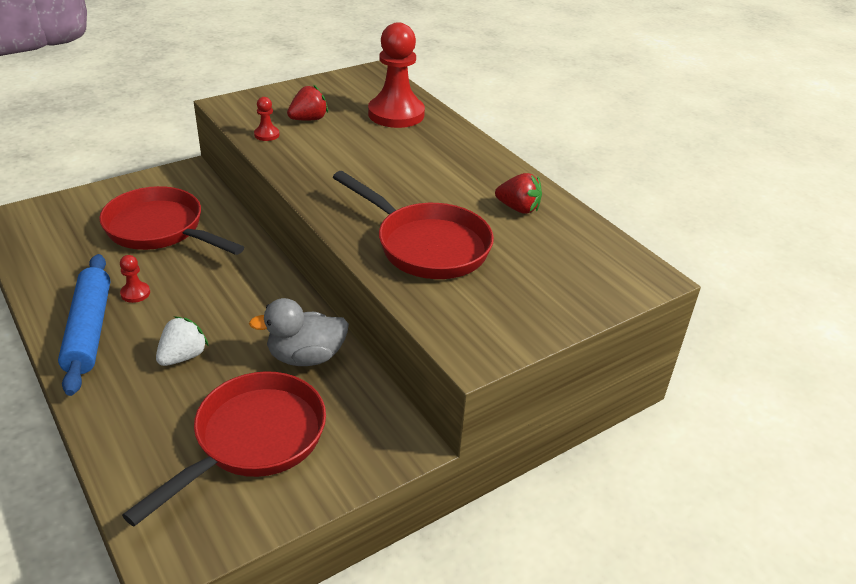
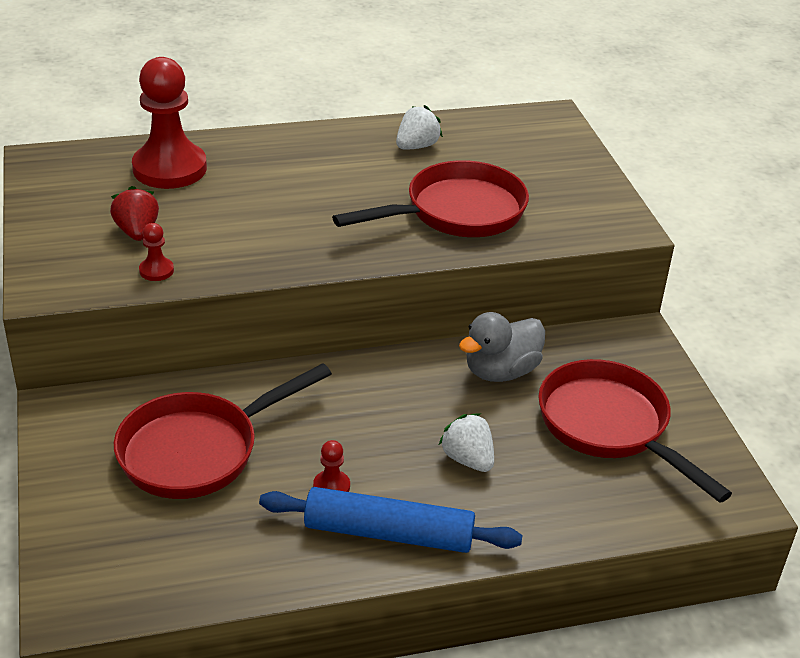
camera: 70 degrees left, 0 degrees up
grey duck [249,298,349,366] -> grey duck turned 45 degrees clockwise [459,312,545,382]
red strawberry [495,173,542,214] -> white strawberry [396,105,443,149]

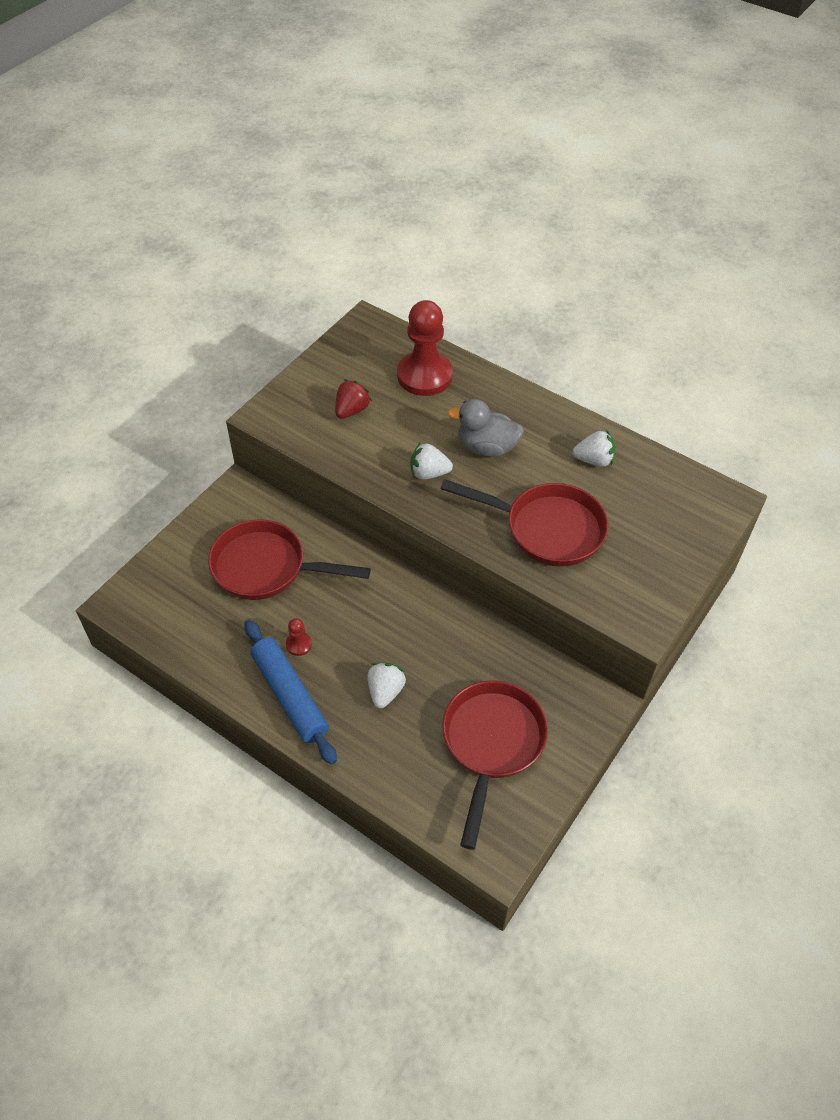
camera: 50 degrees right, 15 degrees up
red pawn [139,223,174,281] -> none
grey duck [459,312,545,382] -> grey duck moved to [447,399,524,457]
none -> white strawberry [411,442,453,480]

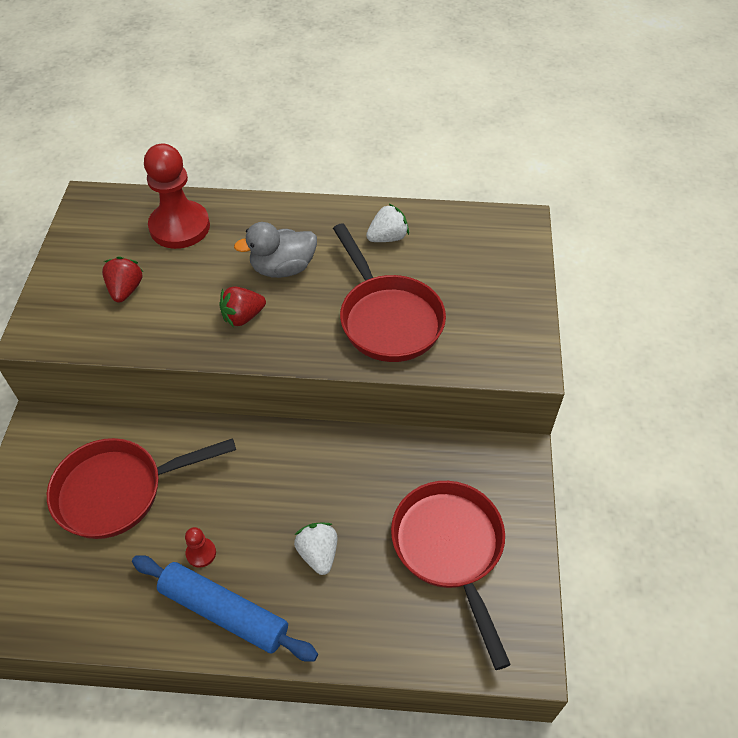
camera: 30 degrees left, 0 degrees up
white strawberry [411,442,453,480] -> red strawberry [220,286,266,327]
red pan [440,479,608,567] -> red pan turned 75 degrees clockwise [333,223,446,362]

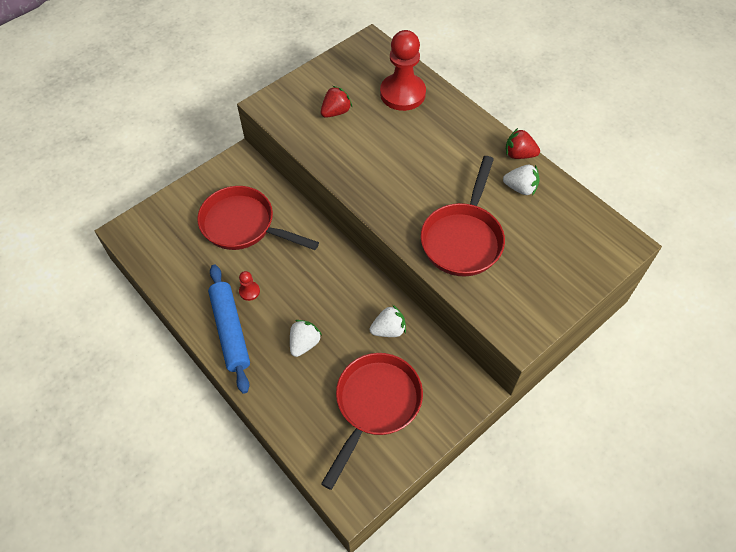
camera: 45 degrees right, 5 degrees up
red strawberry [220,286,266,327] -> red strawberry moved to [506,128,540,159]
grey duck [234,222,317,278] -> none
none -> white strawberry [369,305,406,337]

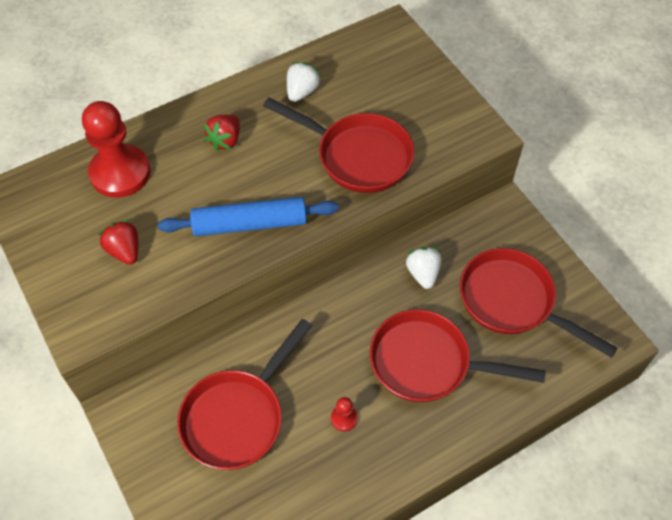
camera: 80 degrees left, 0 degrees up
blue rolling pin [208,264,250,394] -> blue rolling pin moved to [158,197,338,236]
white strawberry [290,320,322,357] -> red pan [369,309,546,402]
red strawberry [506,128,540,159] -> red strawberry moved to [204,115,240,151]

